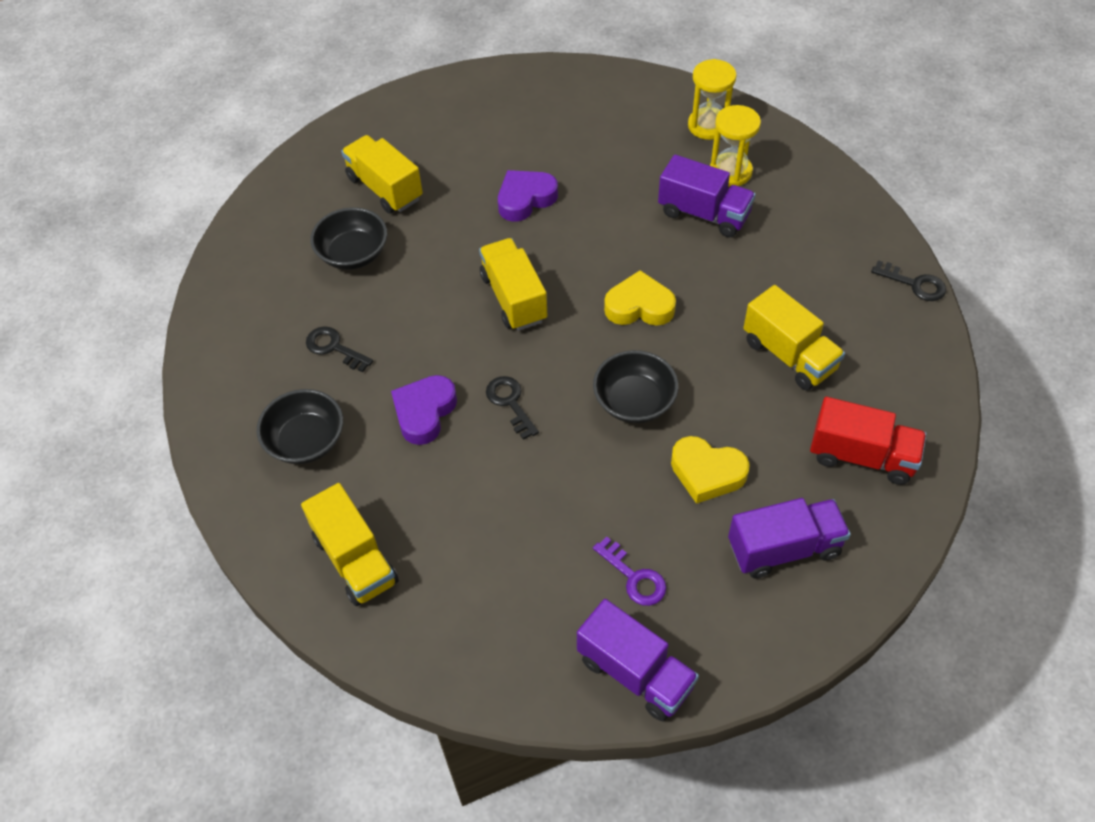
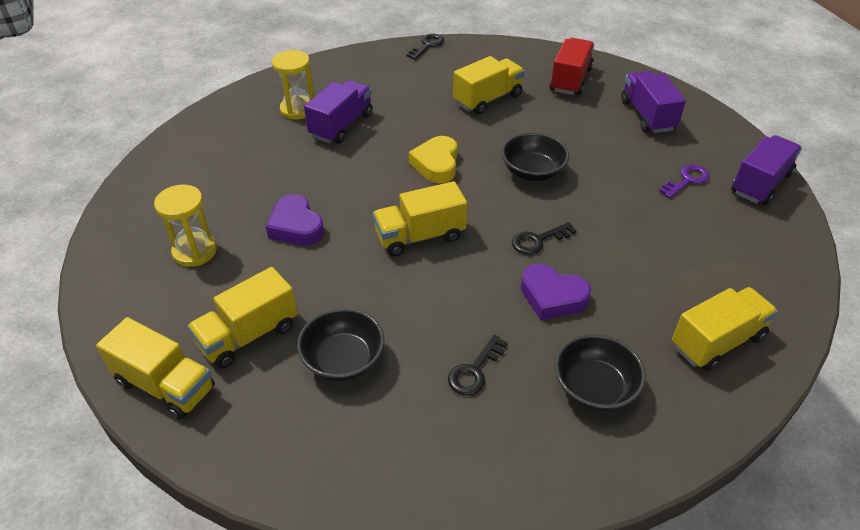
camera: 90 degrees left, 10 degrees down
yellow heart [671,436,750,504] -> none
yellow hourglass [688,59,737,140] -> yellow hourglass moved to [154,185,217,267]
none -> yellow truck [96,317,215,420]

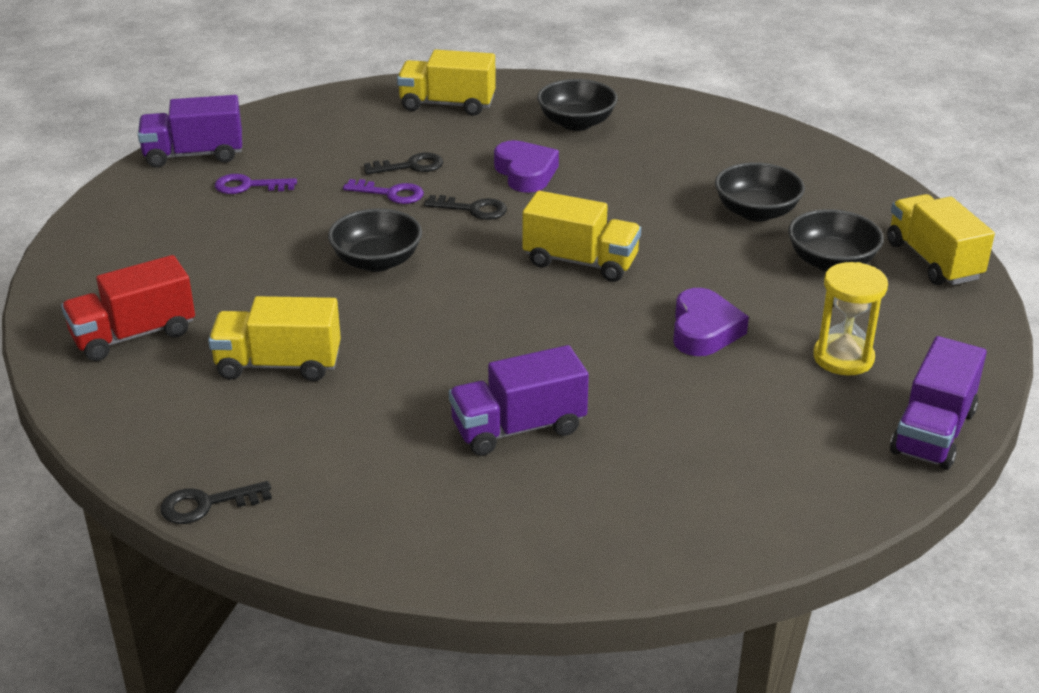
camera: 140 degrees left, 10 degrees down
yellow truck [187,267,298,369] -> black bowl [788,209,884,271]
yellow hourglass [272,50,314,119] -> none
yellow heart [409,136,457,183] -> none
black key [448,335,508,395] -> black key moved to [364,152,443,174]
purple truck [621,71,686,133] -> purple truck moved to [890,336,987,470]
none -> purple key [343,179,424,204]

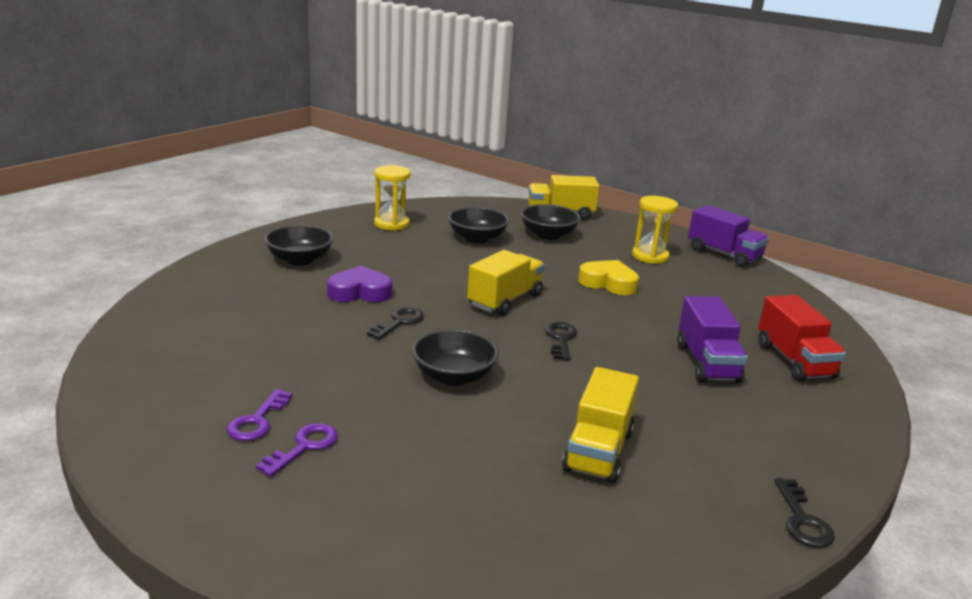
camera: 75 degrees left, 10 degrees down
red truck [61,255,195,361] -> red truck moved to [758,295,846,381]
purple truck [138,95,242,168] -> none
purple key [343,179,424,204] -> purple key moved to [256,423,338,477]
black key [364,152,443,174] -> black key moved to [544,322,577,360]
yellow truck [397,49,496,116] -> none
purple heart [673,288,749,356] -> yellow heart [578,260,639,295]
none -> yellow hourglass [374,165,411,231]

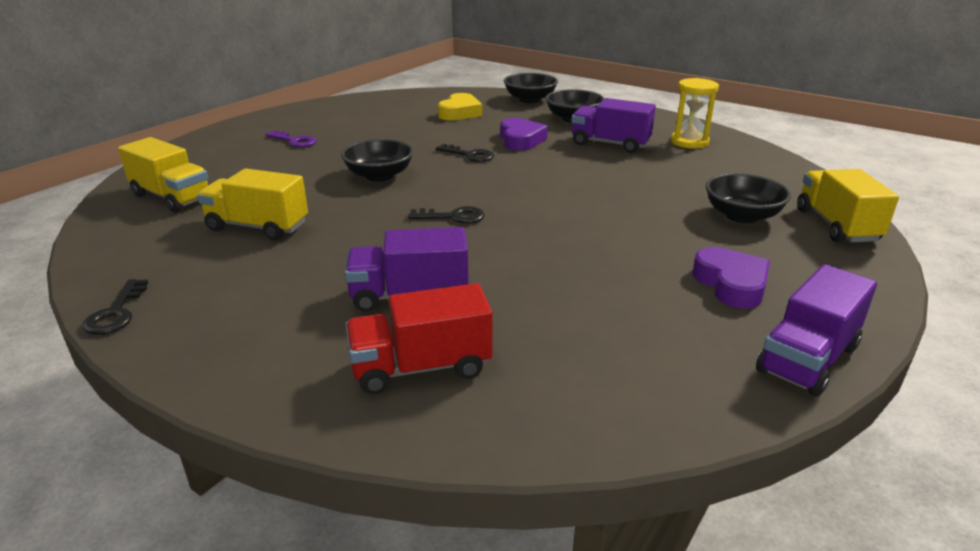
camera: 90 degrees right, 5 degrees up
purple key [227,389,292,441] -> none
black bowl [448,207,509,243] -> black bowl moved to [504,73,558,103]
yellow truck [467,250,545,316] -> yellow truck moved to [118,137,208,212]
yellow heart [578,260,639,295] -> yellow heart moved to [438,93,482,121]
yellow hourglass [632,196,678,264] -> purple heart [692,247,770,309]
black key [774,478,835,548] -> black key turned 90 degrees counterclockwise [83,279,148,335]
none -> purple truck [571,98,656,153]

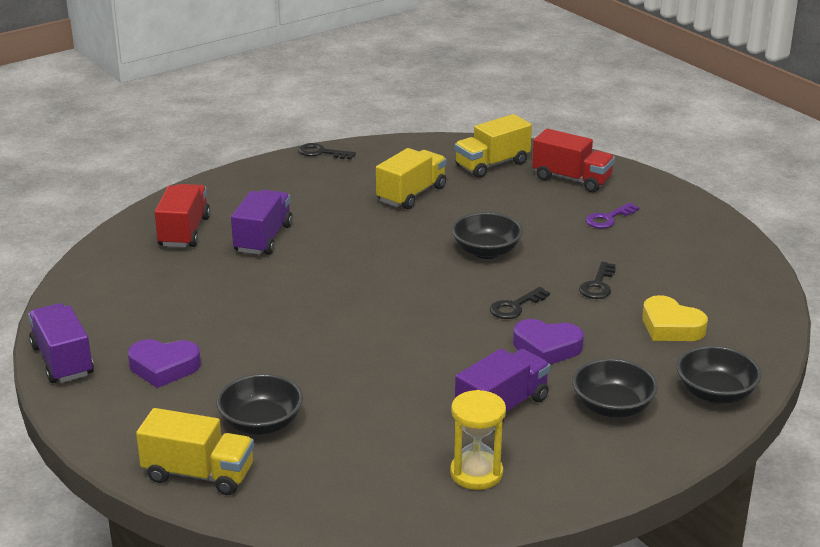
camera: 110 degrees right, 0 degrees up
black key [408,206,485,224] -> black key moved to [579,262,616,299]
none -> red truck [532,129,615,192]

